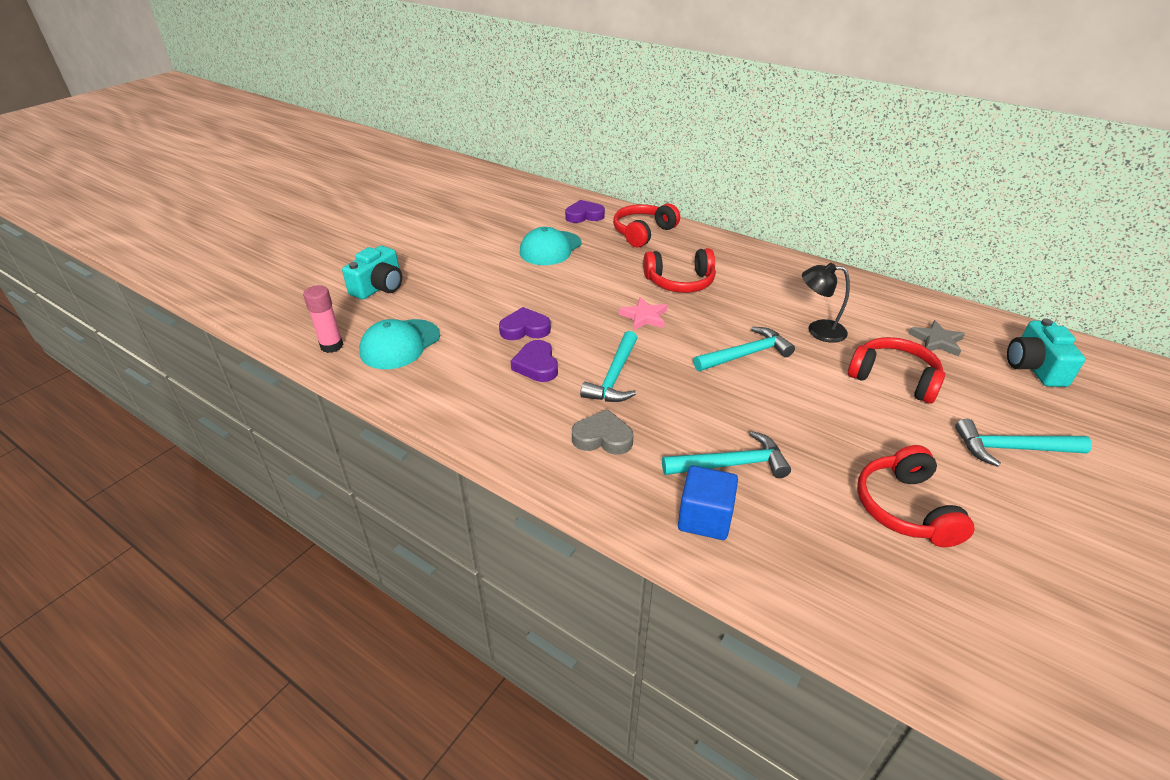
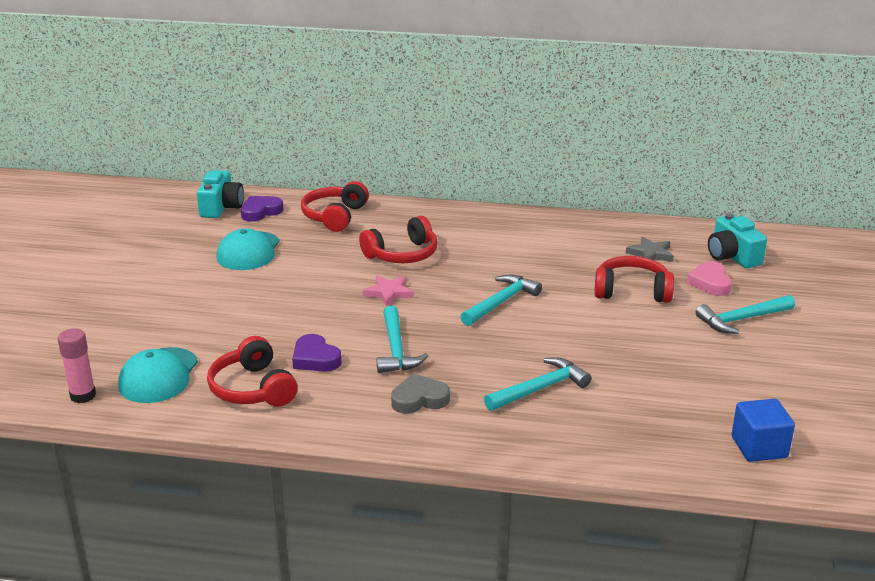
camera: 25 degrees left, 10 degrees down
turquoise camera [342,246,402,300] -> turquoise camera moved to [197,170,244,218]
purple heart [499,307,551,340] -> none
blue cube [678,466,738,540] -> blue cube moved to [732,399,795,462]
black lamp [802,263,850,343] -> none
red headphones [857,445,975,547] -> red headphones moved to [207,336,298,407]
none -> pink heart [687,261,732,296]

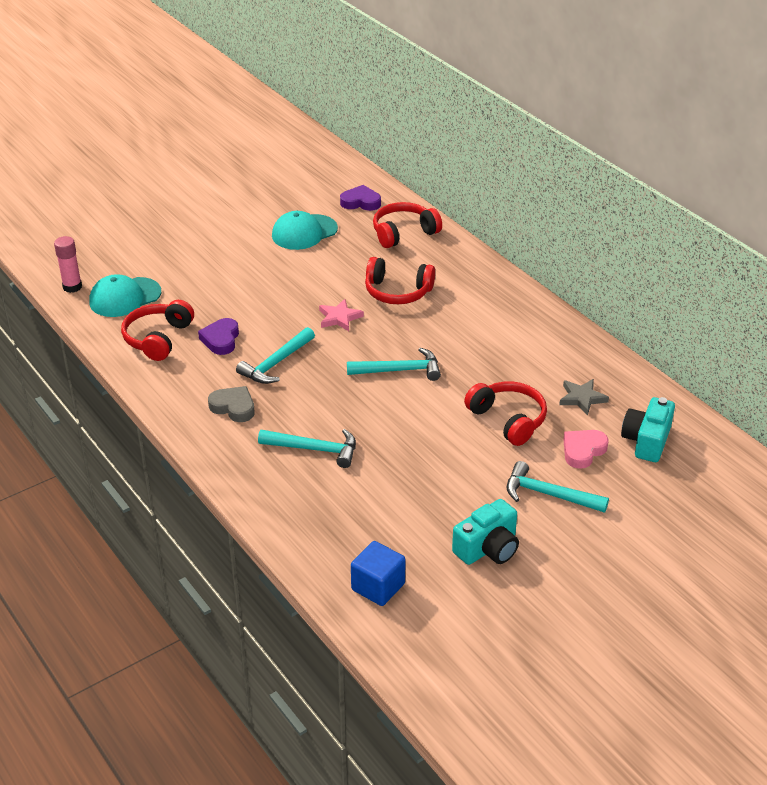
camera: 45 degrees right, 10 degrees up
turquoise camera [197,170,244,218] -> turquoise camera moved to [452,499,519,565]

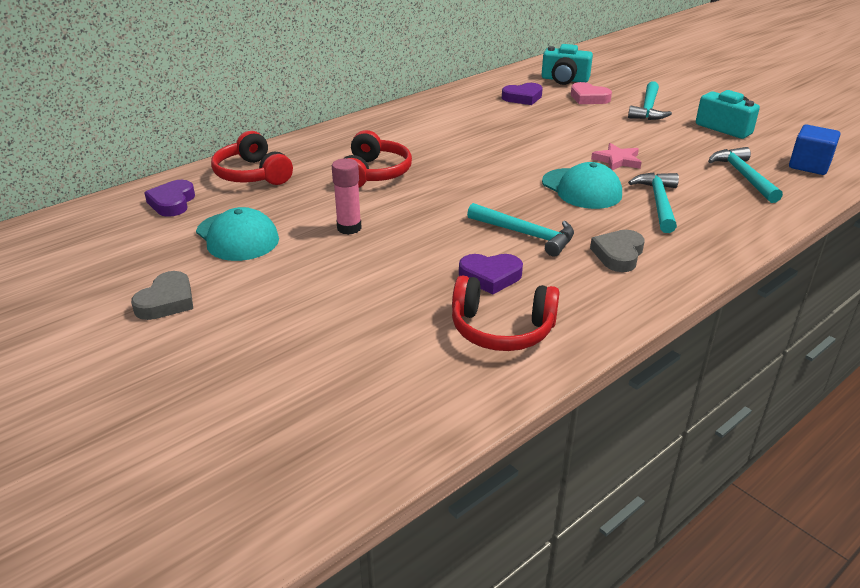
camera: 95 degrees left, 5 degrees down
pink glue stick [54,236,82,293] -> pink glue stick moved to [332,158,362,235]
turquoise cap [89,274,161,317] -> turquoise cap moved to [542,162,622,209]
pink star [319,299,364,331] -> pink star moved to [591,143,642,170]
turquoise hammer [347,348,441,381] -> turquoise hammer moved to [708,147,783,203]
red headphones [464,381,547,446] -> none
grey star [559,379,609,416] -> purple heart [502,83,543,105]
none -> grey heart [131,271,193,320]

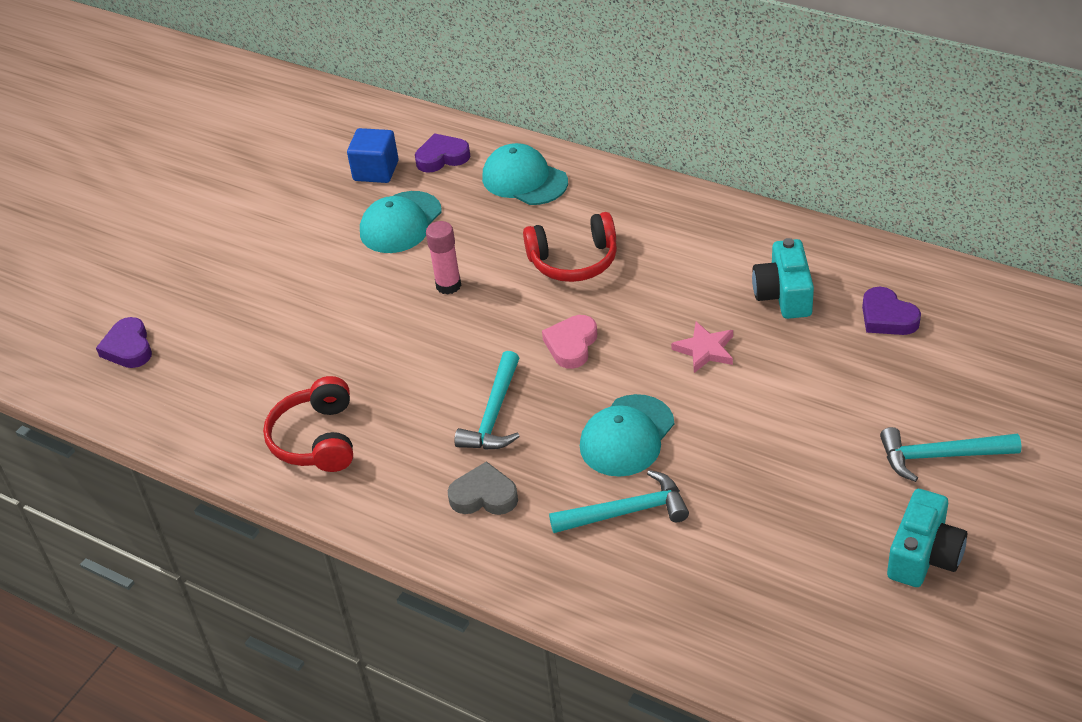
camera: 75 degrees right, 10 degrees up
grey heart [131,271,193,320] -> none
red headphones [211,131,293,185] -> turquoise cap [482,143,568,205]
purple heart [459,254,523,295] -> purple heart moved to [96,317,152,368]
turquoise camera [542,44,593,85] -> turquoise camera moved to [752,238,814,319]
pink heart [571,82,612,104] -> pink heart moved to [542,315,597,369]
pink star [591,143,642,170] -> pink star moved to [671,322,733,373]
turquoise hammer [708,147,783,203] -> none
blue cube [789,125,840,175] -> blue cube moved to [347,128,399,183]

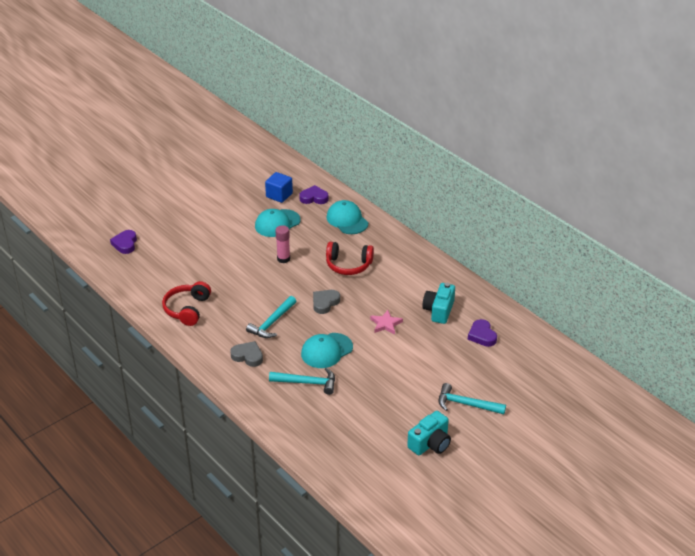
camera: 15 degrees right, 5 degrees down
pink heart [542,315,597,369] -> grey heart [313,290,340,314]

